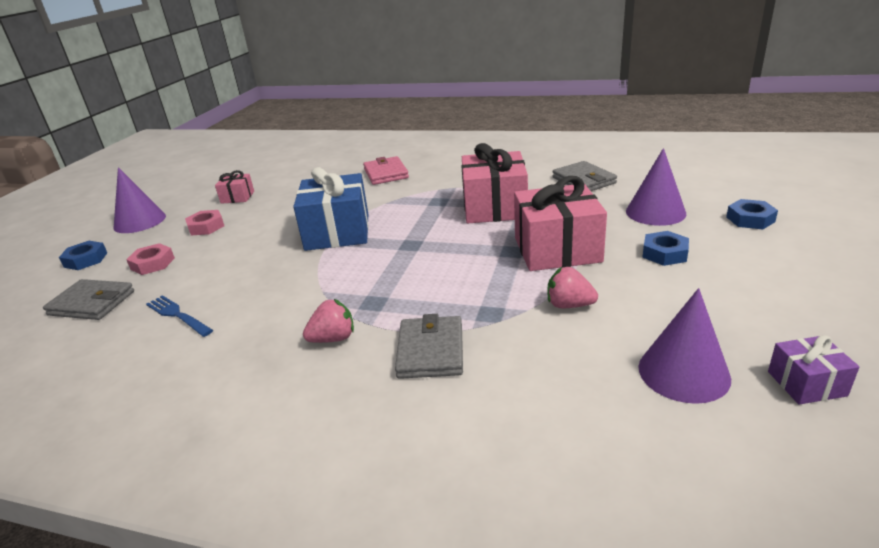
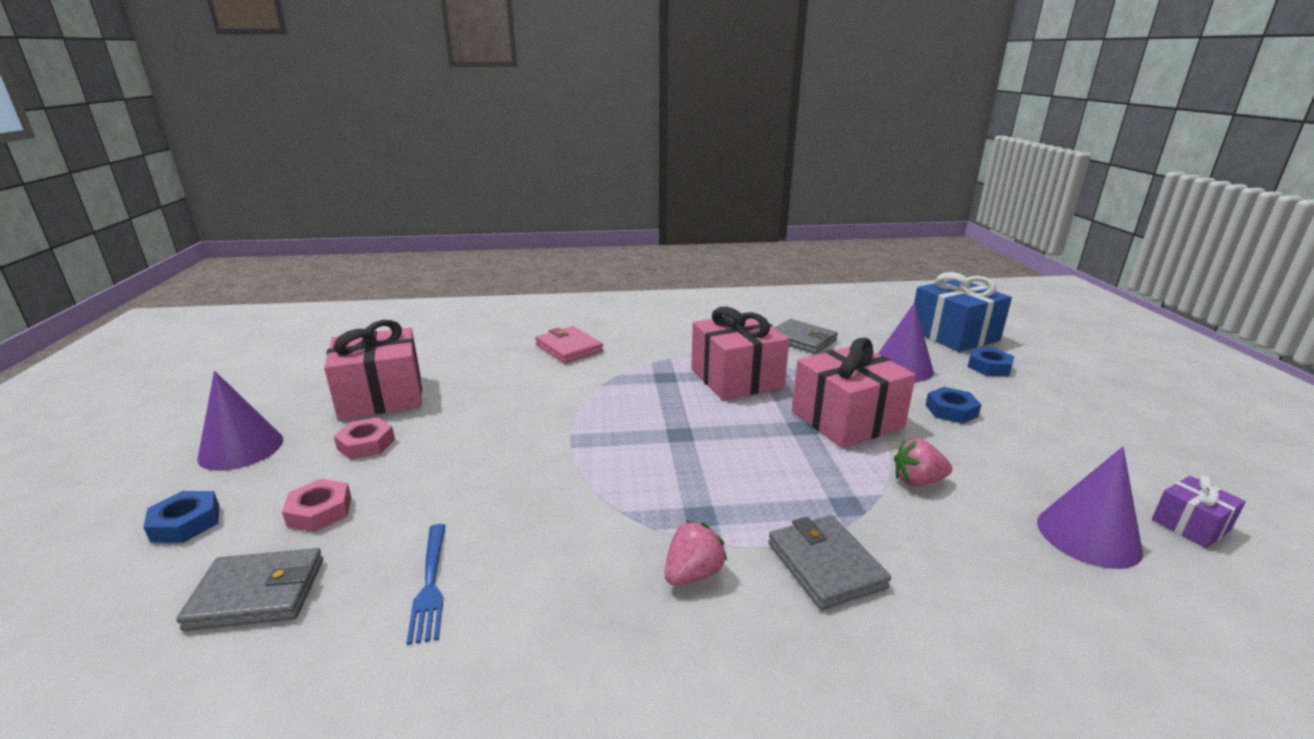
camera: 25 degrees left, 5 degrees down
blue fork [146,295,213,337] -> blue fork turned 120 degrees counterclockwise [406,524,446,645]
pink gift [215,170,254,204] -> pink gift [324,320,422,420], size x2.05
blue gift [293,167,369,251] -> blue gift moved to [914,272,1012,352]

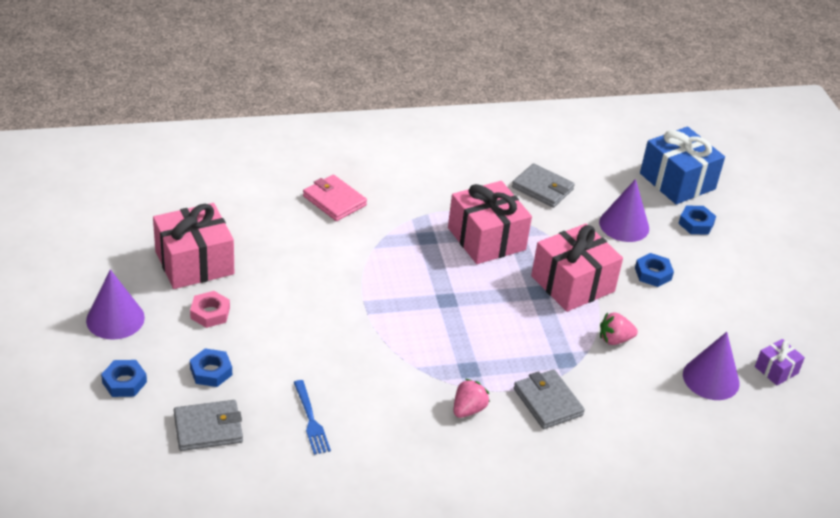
camera: 10 degrees left, 15 degrees up
pink nut [282,479,352,532] -> blue nut [190,348,232,387]

